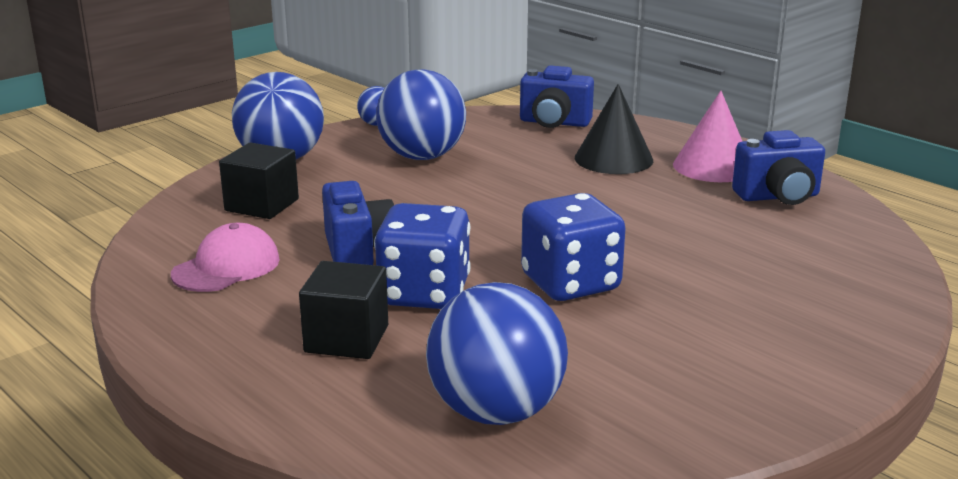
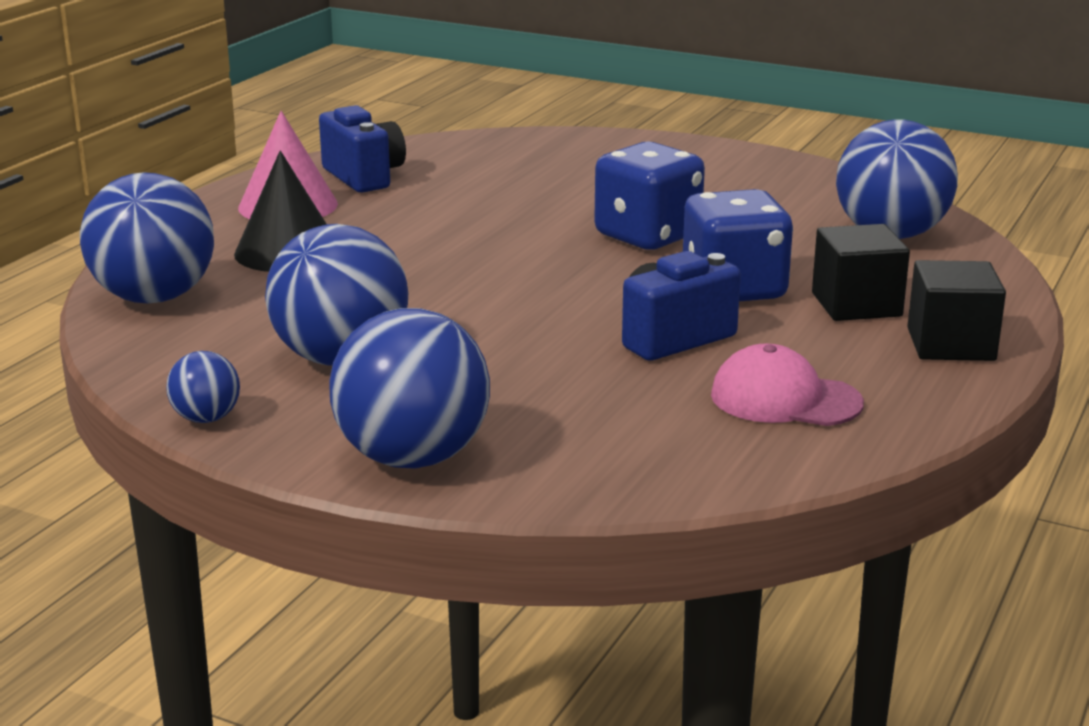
camera: 110 degrees left, 0 degrees up
black cube [219,142,299,219] -> black cube moved to [907,260,1006,361]
blue camera [520,65,594,128] -> blue ball [80,172,214,304]

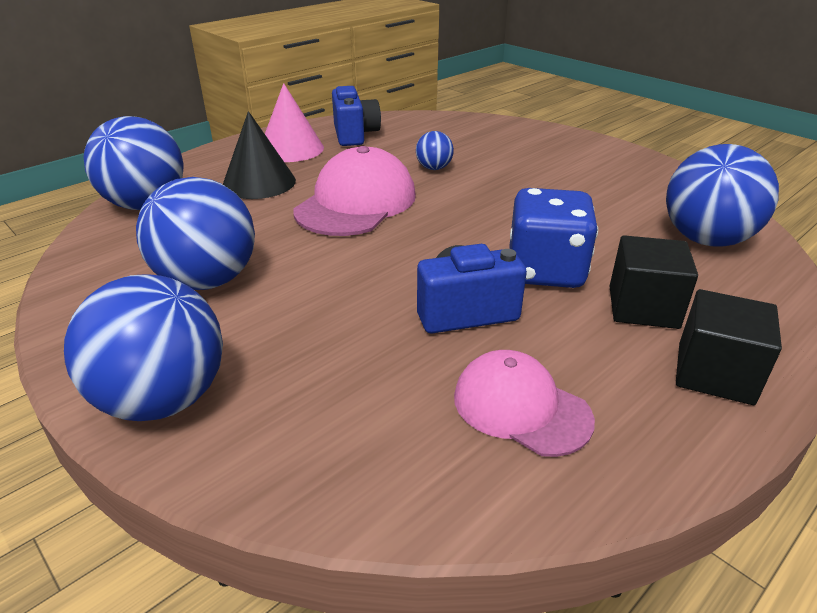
camera: 20 degrees right, 10 degrees up
blue ball [166,351,240,423] -> blue ball moved to [416,131,454,170]
blue dice [594,142,705,250] -> none
none -> pink cap [293,146,416,236]

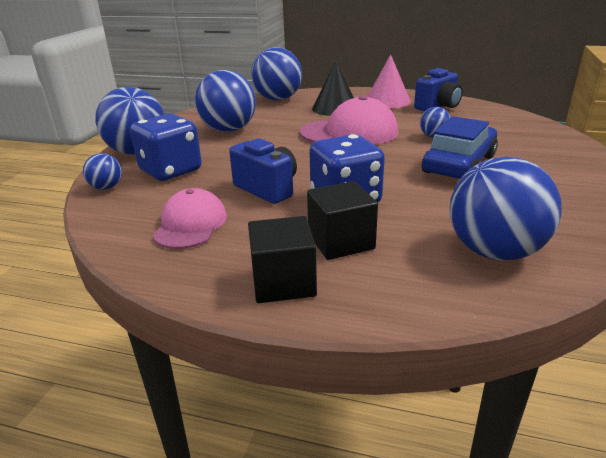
camera: 60 degrees right, 5 degrees down
none -> blue ball [83,153,122,190]
none -> blue dice [130,114,202,181]
none -> blue car [422,116,498,179]

